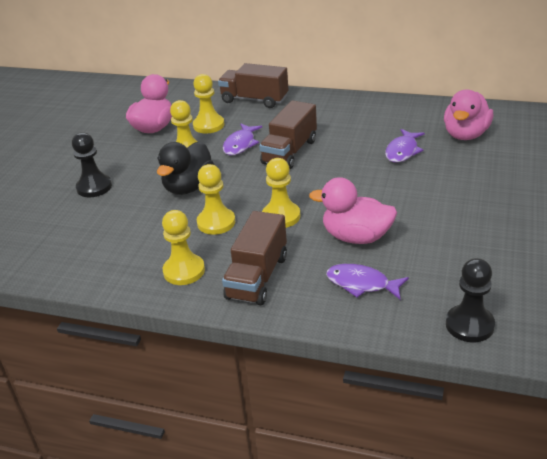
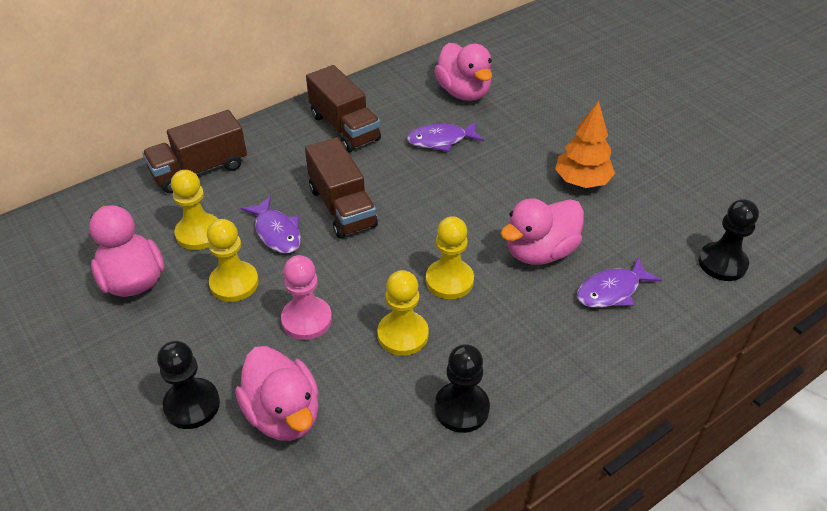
camera: 55 degrees left, 10 degrees up
black duck [157,141,214,195] -> pink pawn [281,255,332,340]
yellow pawn [162,210,205,285] -> black pawn [435,344,490,433]
brown truck [222,211,287,305] -> brown truck moved to [306,65,381,152]
purple fish [385,129,425,163] -> purple fish turned 105 degrees clockwise [407,122,484,152]
none -> pink duck [235,346,319,441]
none -> orange tree [555,101,615,188]

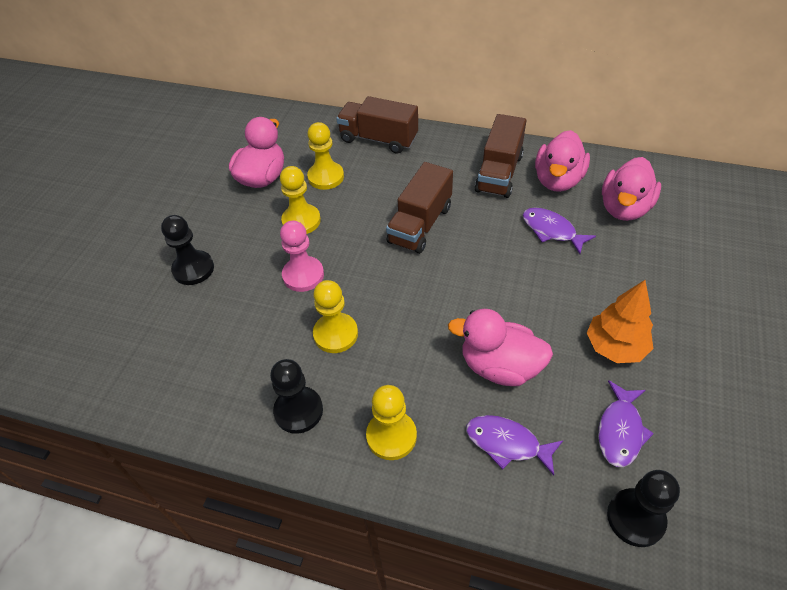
camera: 55 degrees right, 5 degrees up
pink duck [235,346,319,441] -> pink duck moved to [535,130,590,192]
purple fish [241,196,301,254] -> purple fish moved to [598,380,654,467]
yellow pawn [426,216,474,299] -> yellow pawn moved to [366,385,417,460]

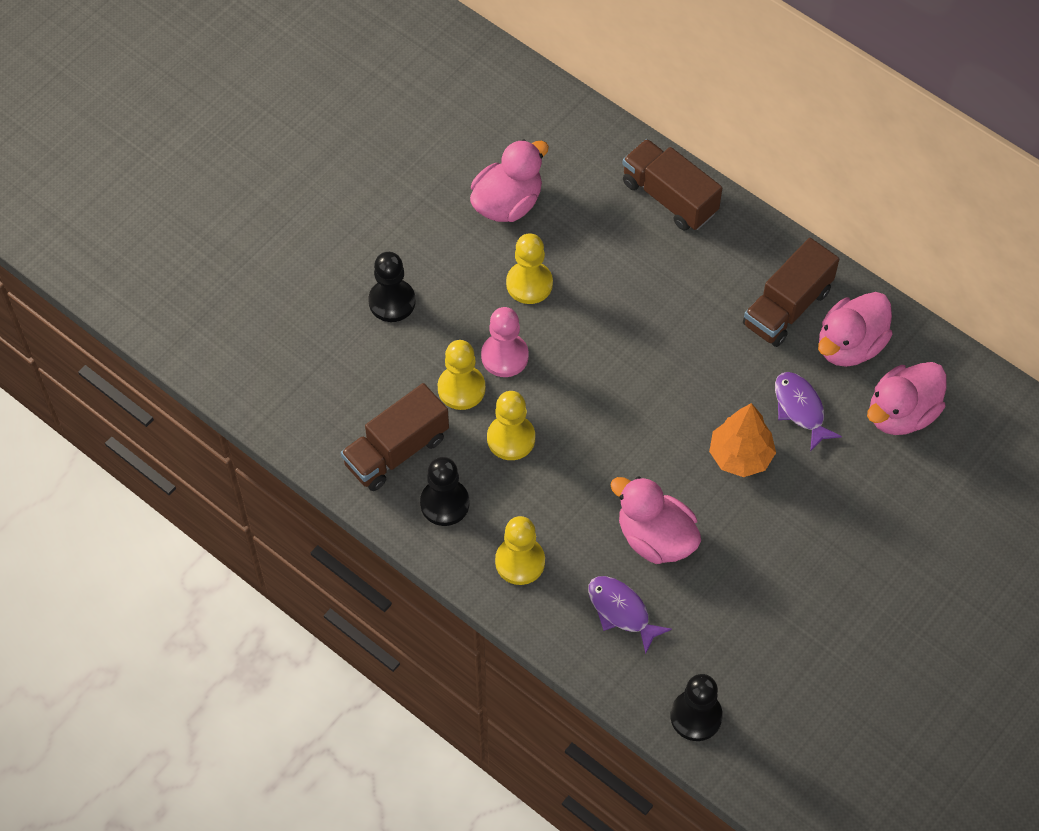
camera: 20 degrees right, 10 degrees up
yellow pawn [307,122,344,190] -> yellow pawn moved to [438,340,485,410]
brown truck [386,162,453,254] -> brown truck moved to [341,383,449,491]
orange tree [587,280,653,363] -> orange tree moved to [709,403,776,477]
purple fish [598,380,654,467] -> none

